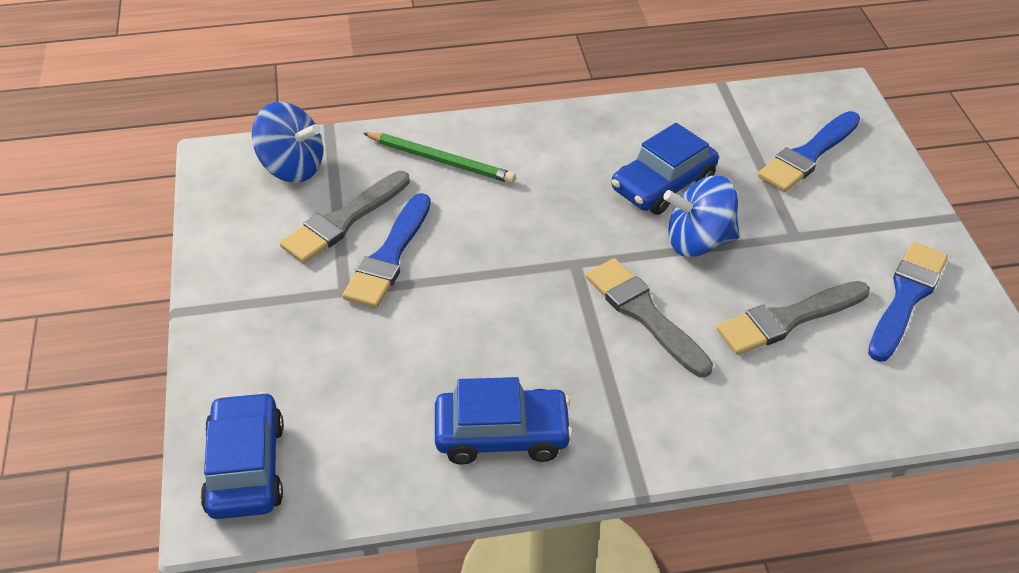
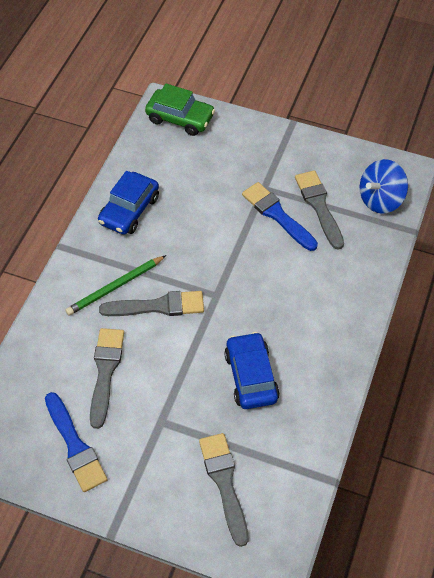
camera: 120 degrees right, 10 degrees up
blue car [200,391,284,519] -> green car [145,84,215,136]
green pencil [363,132,516,183] -> green pencil moved to [66,255,166,315]
blue spinning top [663,176,739,257] -> none
blue brush [758,111,860,192] -> grey brush [199,433,249,547]

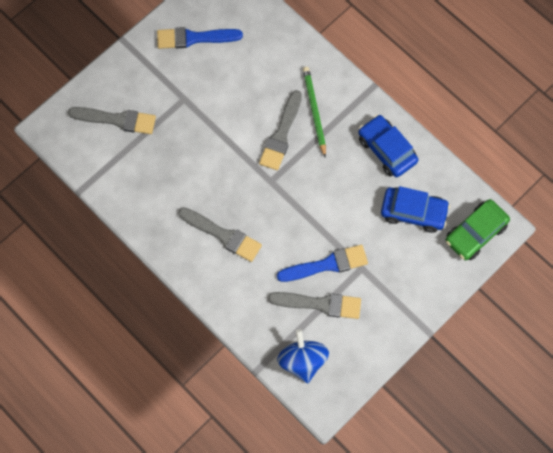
camera: 115 degrees right, 15 degrees up
grey brush [90,328,124,429] -> grey brush moved to [178,207,262,262]
blue car [224,332,280,409] -> blue car moved to [381,186,450,233]

